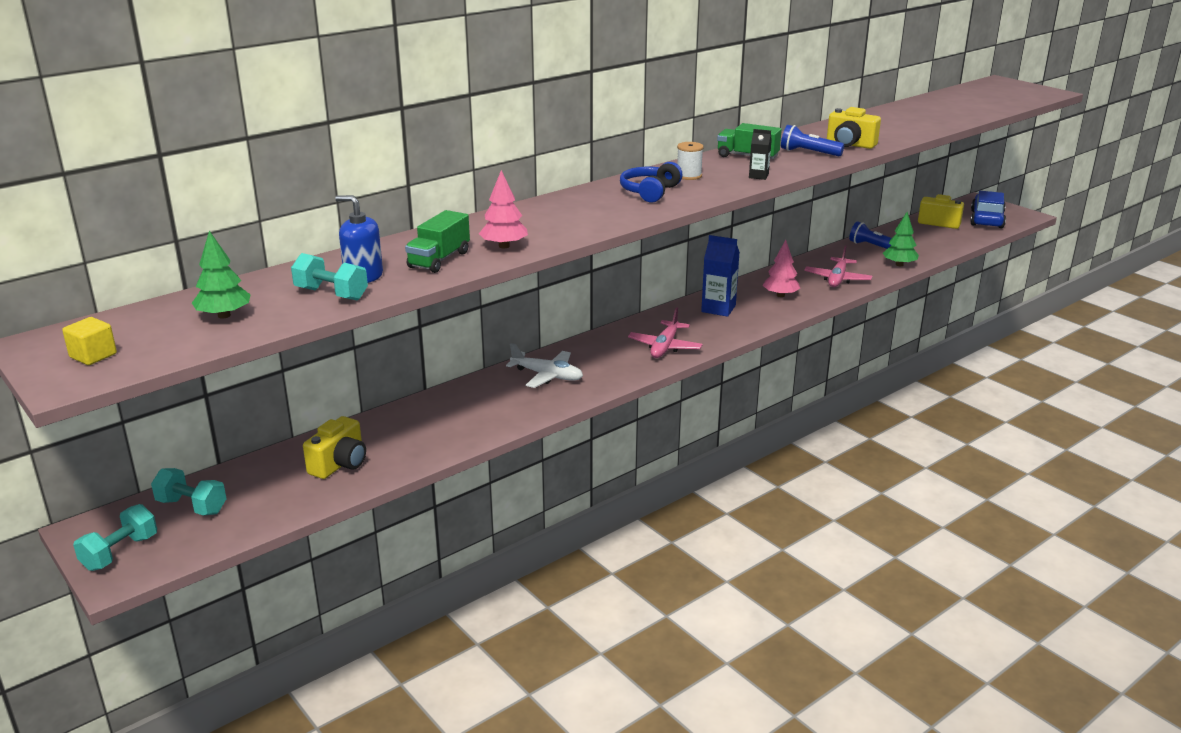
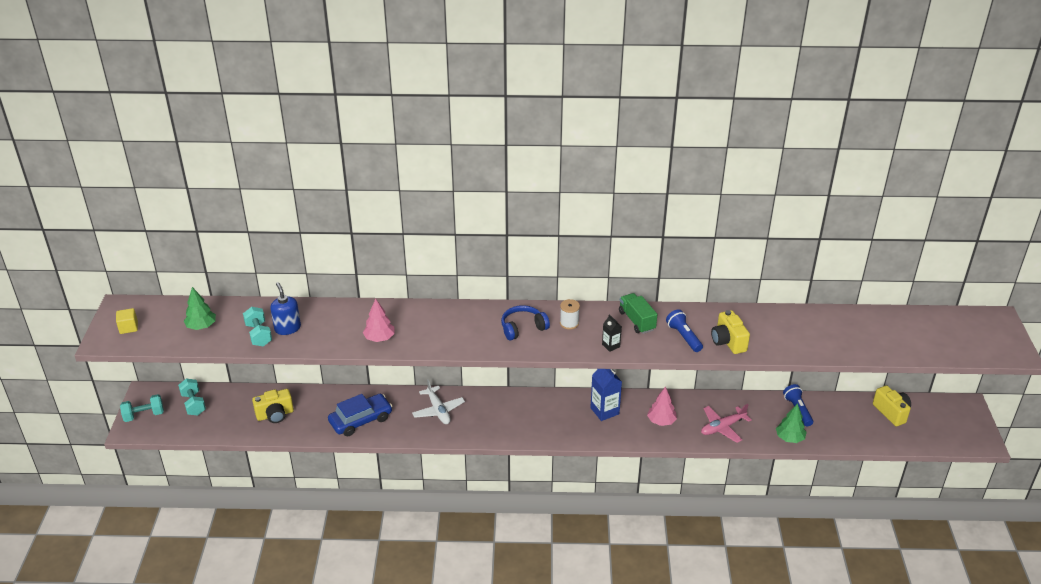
camera: 40 degrees right, 10 degrees up
green truck [405,210,470,273] -> none
pink plane [628,307,703,358] -> none
blue car [970,191,1006,228] -> blue car moved to [328,394,393,436]

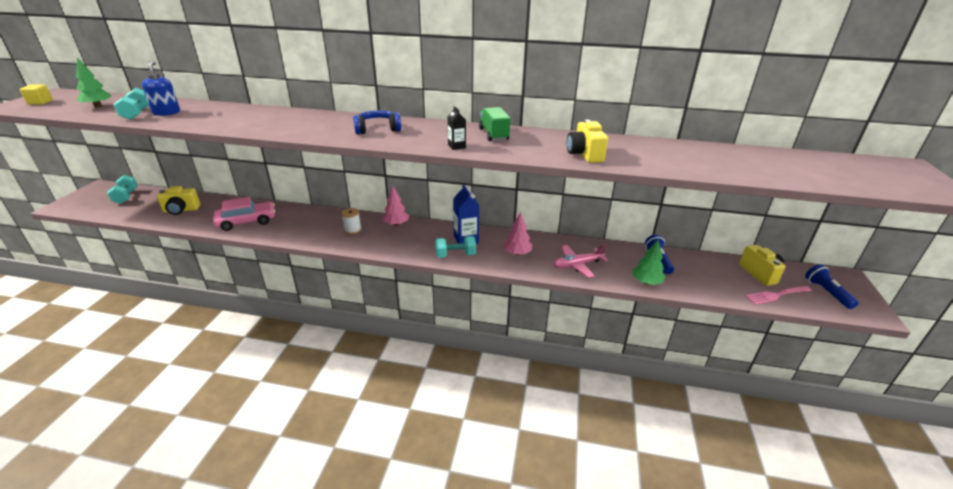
camera: 10 degrees right, 5 degrees down
turquoise dumbbell [120,394,164,422] -> turquoise dumbbell moved to [435,236,476,258]
blue car [328,394,393,436] -> pink car [213,197,275,231]
pink tree [363,299,395,342] -> pink tree moved to [382,186,409,226]
white plane [412,379,465,424] -> none
white spool [560,299,580,330] -> white spool moved to [341,208,362,234]
blue flashlight [666,309,703,352] -> blue flashlight moved to [805,264,859,309]
none -> pink fork [746,286,812,305]

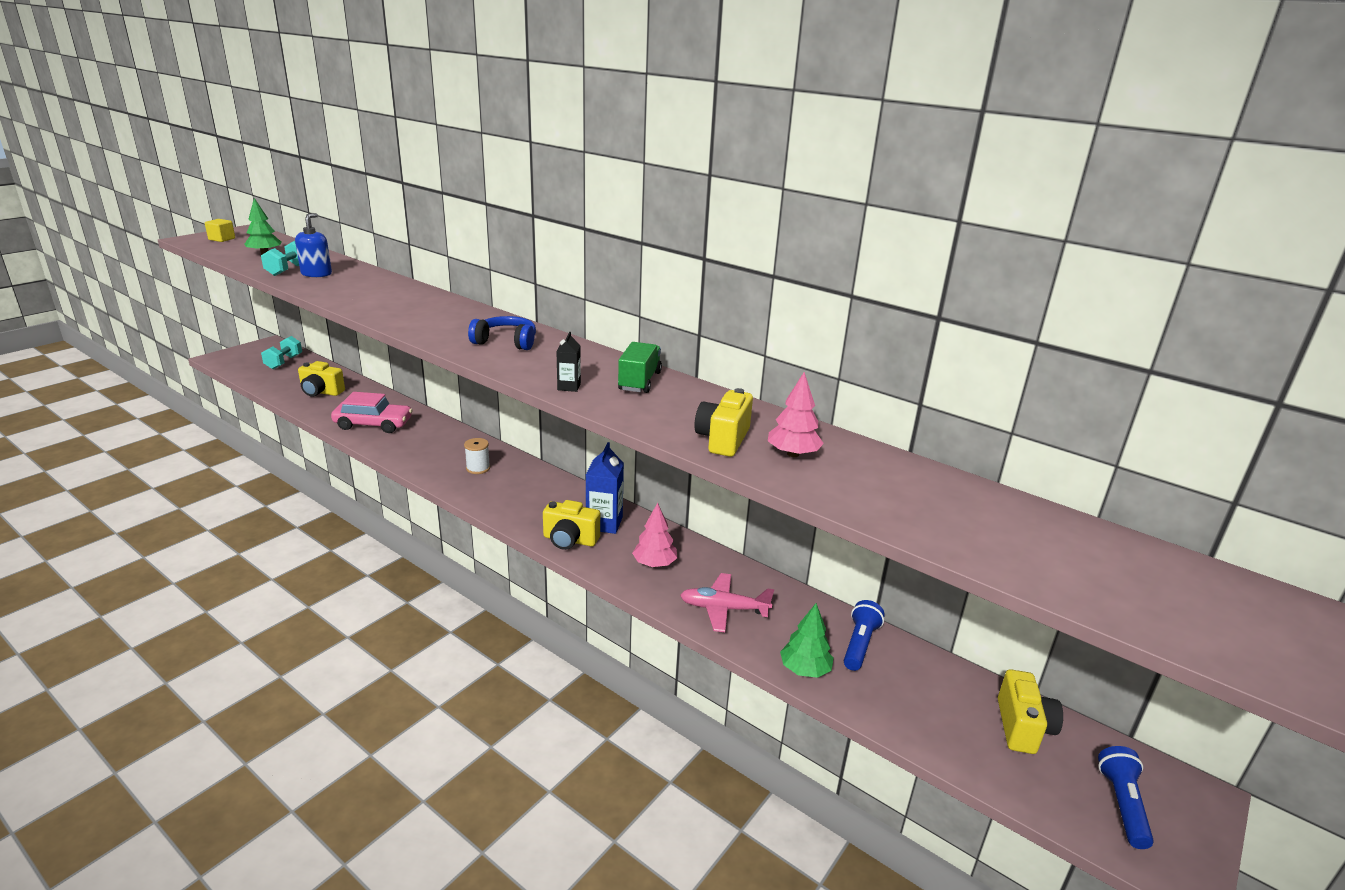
camera: 25 degrees right, 5 degrees down
pink tree [382,186,409,226] -> pink tree moved to [768,372,824,457]
turquoise dumbbell [435,236,476,258] -> yellow camera [543,500,600,550]
pink fork [746,286,812,305] -> none

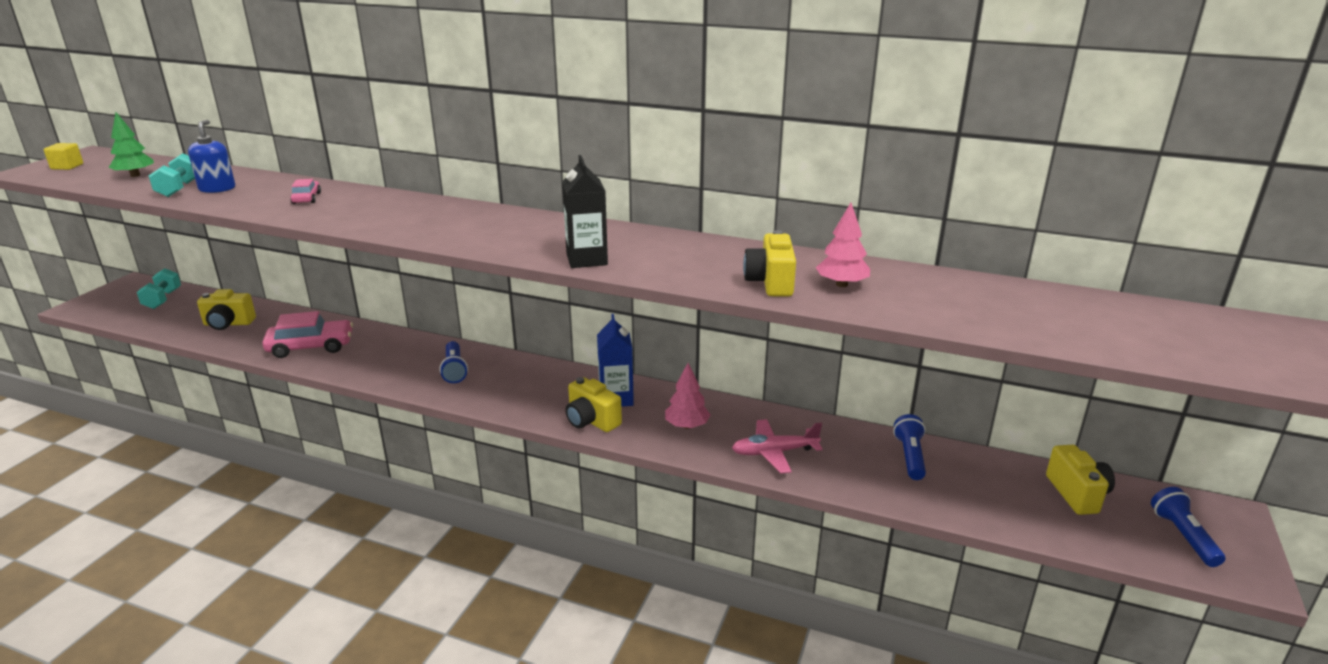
camera: 15 degrees left, 0 degrees up
white spool [464,438,490,474] -> blue flashlight [439,341,468,383]
blue headphones [468,316,536,350] -> none
yellow camera [543,500,600,550] -> yellow camera turned 45 degrees clockwise [565,377,622,432]
black carton [556,332,581,392] -> black carton [562,155,608,268], size x1.78
green truck [618,342,662,393] -> none
green tree [780,603,834,678] -> none
none -> pink car [290,179,321,204]

